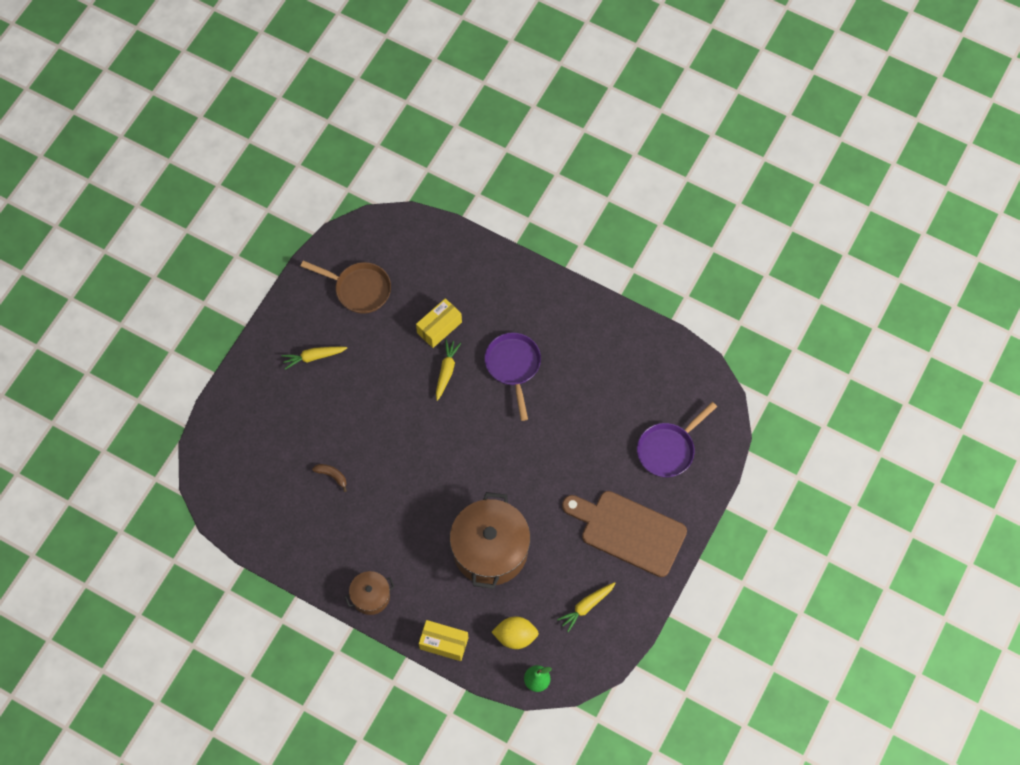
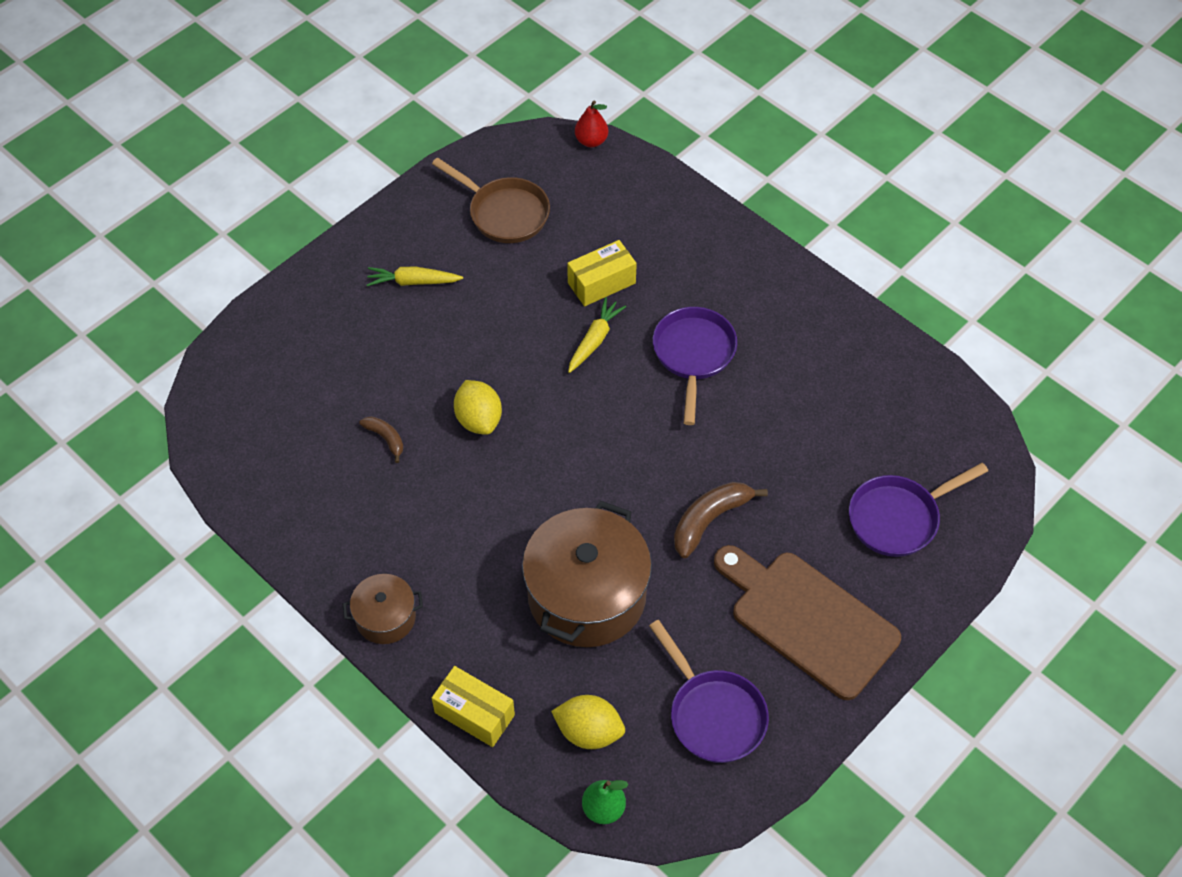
camera: 15 degrees right, 10 degrees down
yellow carrot [557,582,616,632] -> purple pan [649,620,769,763]
none -> yellow lemon [454,380,502,435]
none -> red pear [575,101,608,147]
none -> brown banana [674,482,768,558]

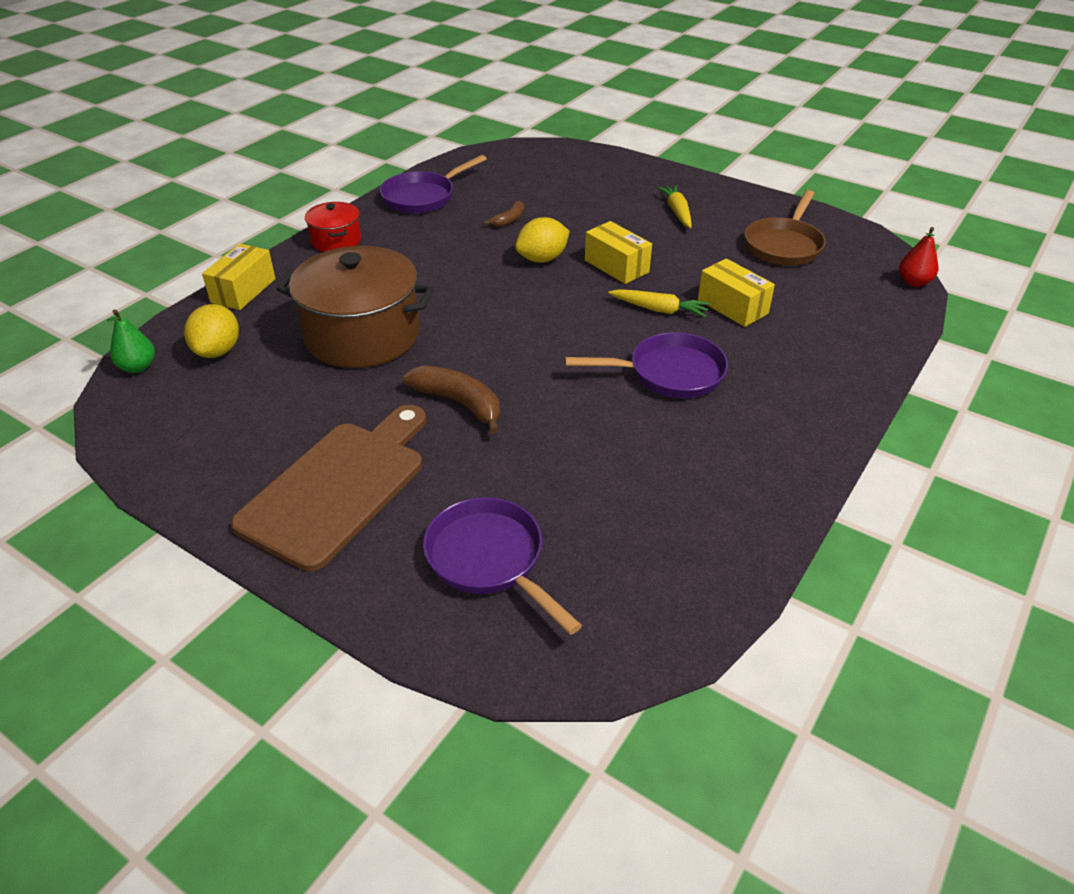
camera: 80 degrees right, 15 degrees down
brown pot [343,574,423,644] -> red pot [305,202,362,252]
purple pan [649,620,769,763] -> purple pan moved to [380,155,487,214]
none -> yellow box [585,221,652,284]

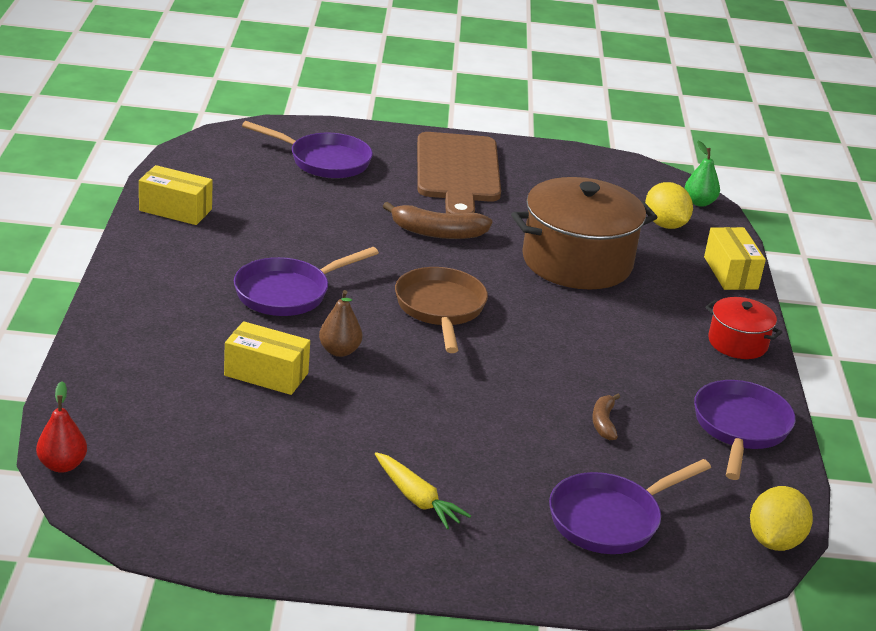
camera: 145 degrees right, 10 degrees down
yellow lemon [515,217,570,263] -> yellow lemon moved to [750,486,813,551]
yellow box [585,221,652,284] -> yellow box moved to [139,165,213,225]
yellow carrot [608,289,710,317] -> brown pear [319,290,362,357]
brown pan [744,190,826,266] -> brown pan moved to [395,267,488,353]
none -> purple pan [549,459,711,554]

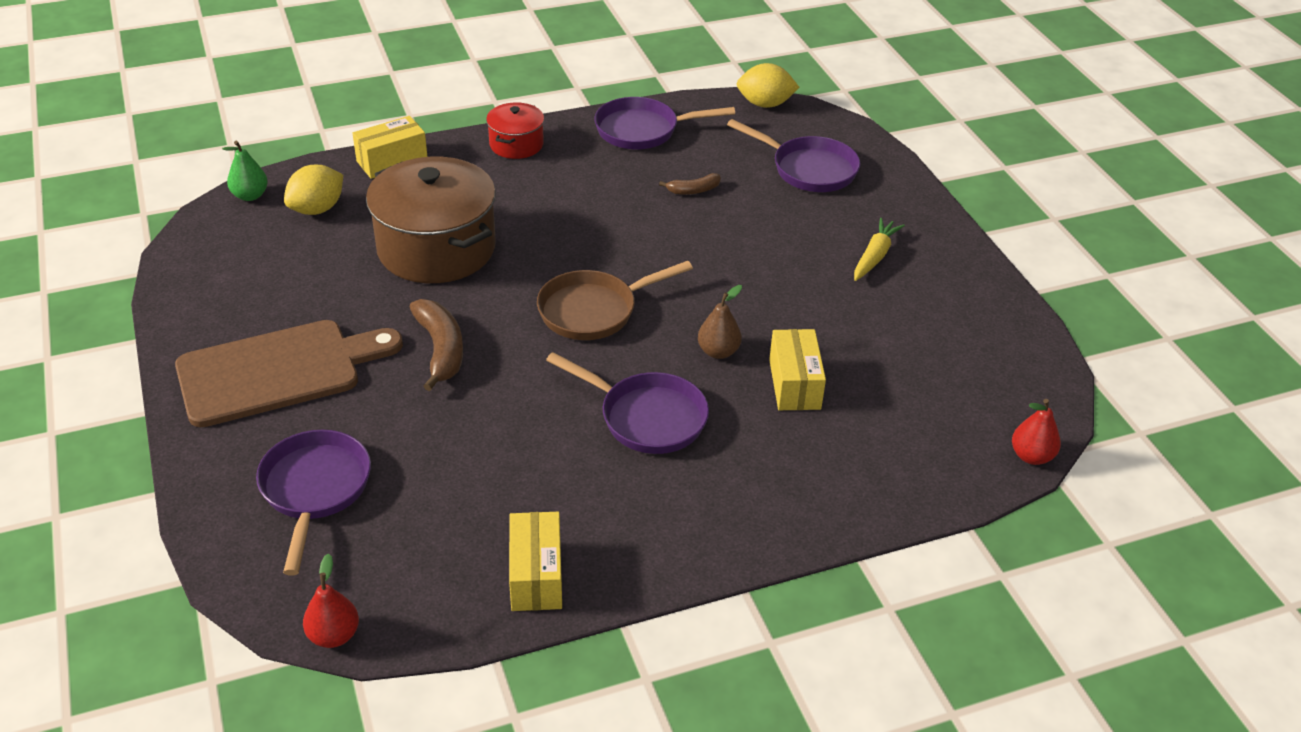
camera: 110 degrees left, 10 degrees up
none -> red pear [303,553,359,648]

